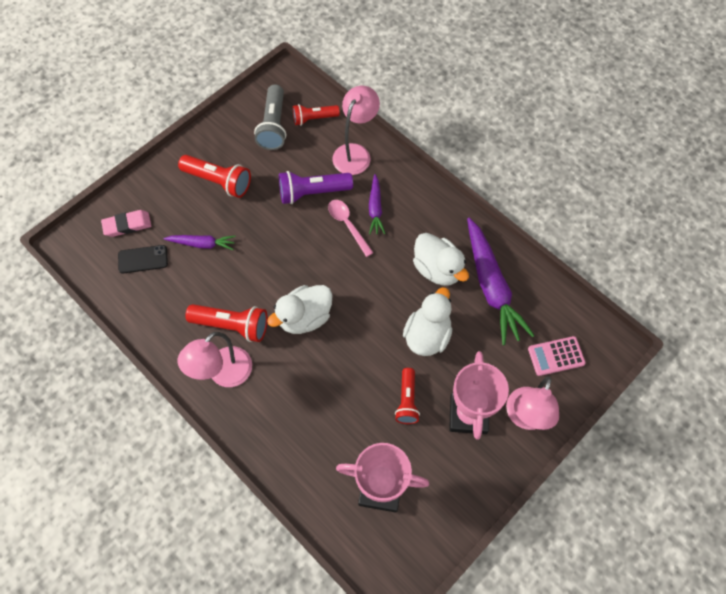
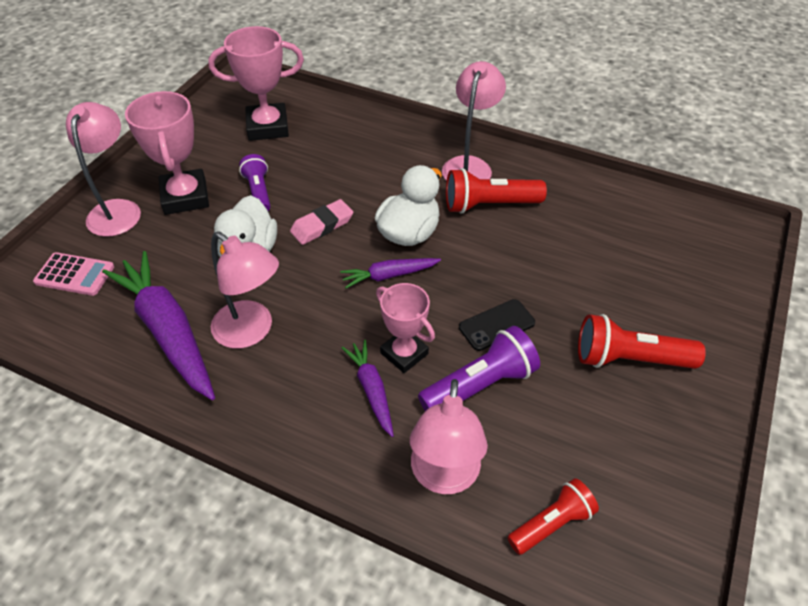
camera: 160 degrees right, 15 degrees down
pink eraser [101,210,151,237] -> pink eraser moved to [290,199,353,245]
black phone [118,245,168,274] -> black phone moved to [459,299,535,351]
purple carrot [164,235,236,250] -> purple carrot moved to [340,258,441,288]
grey flashlight [254,84,286,150] -> none
pink spoon [328,200,374,257] -> pink trophy [376,283,435,373]
red flashlight [395,368,420,424] -> purple flashlight [239,154,271,211]
white duck [413,233,469,286] -> pink lamp [211,232,279,348]
pink calculator [528,336,586,376] -> pink calculator turned 45 degrees clockwise [33,252,114,296]

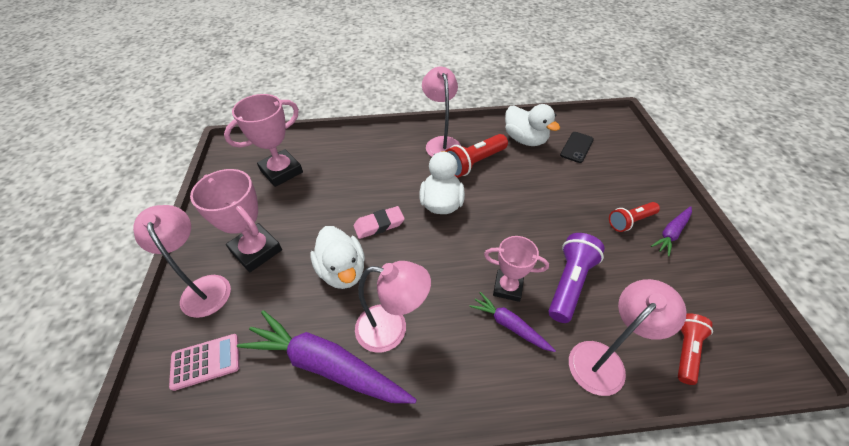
camera: 30 degrees left, 0 degrees up
purple flashlight [239,154,271,211] -> none
pink eraser [290,199,353,245] -> pink eraser turned 45 degrees clockwise [354,206,405,239]
purple carrot [340,258,441,288] -> purple carrot moved to [651,206,692,257]
pink lamp [410,379,488,494] -> pink lamp turned 105 degrees counterclockwise [569,279,687,396]
black phone [459,299,535,351] -> black phone moved to [560,132,594,163]
red flashlight [578,314,706,369] -> red flashlight [609,202,660,232], size x0.67
none -> white duck [505,104,560,146]

